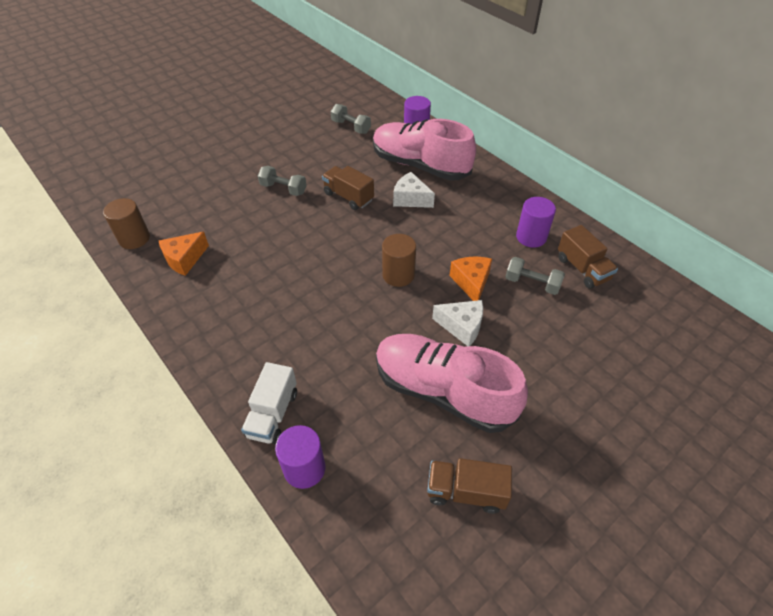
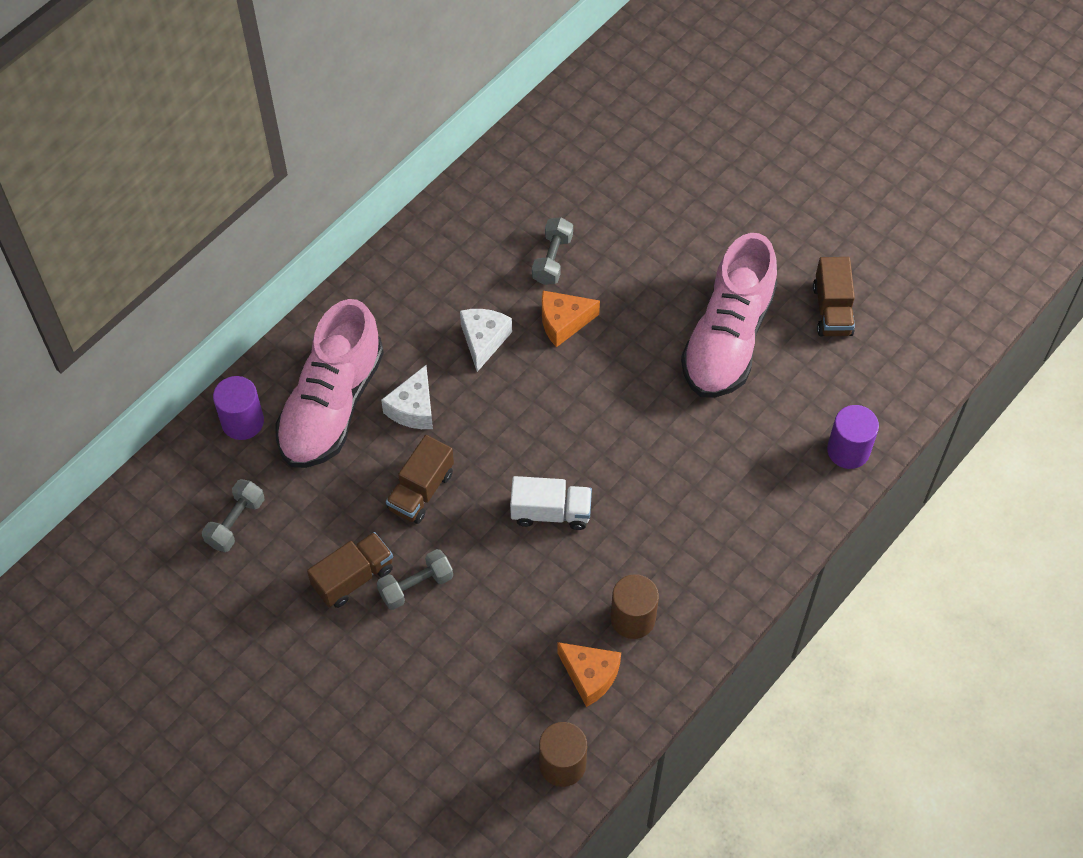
camera: 100 degrees left, 10 degrees up
white truck [241,362,297,444] -> white truck moved to [510,476,592,530]
grey dumbbell [258,166,307,196] -> grey dumbbell turned 45 degrees clockwise [377,549,453,610]
brown cylinder [382,234,416,287] -> brown cylinder moved to [611,574,659,639]
white cheese [432,300,483,346] -> white cheese moved to [460,309,512,372]
purple cylinder [516,197,556,248] -> none
brown truck [558,225,618,289] -> brown truck moved to [307,532,393,608]

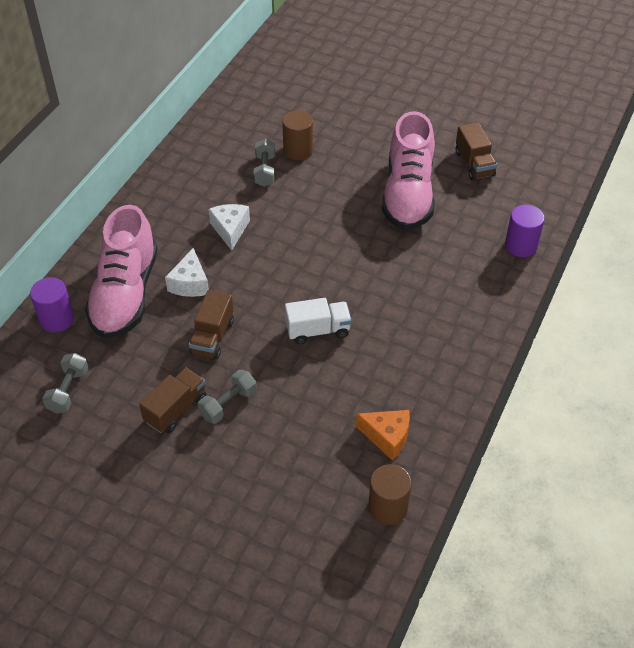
camera: 15 degrees left, 10 degrees down
orange cheese [542,291,600,347] -> none
brown cylinder [611,574,659,639] -> brown cylinder moved to [282,111,313,160]

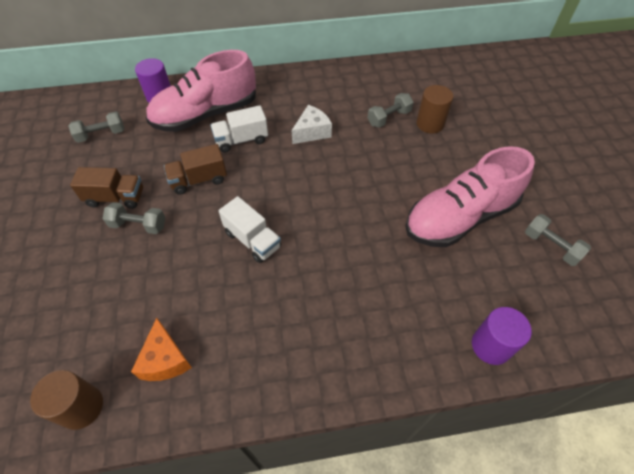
camera: 55 degrees right, 5 degrees up
white cheese [165,248,209,297] -> white truck [210,105,268,153]
brown truck [456,122,497,180] -> grey dumbbell [525,214,591,266]

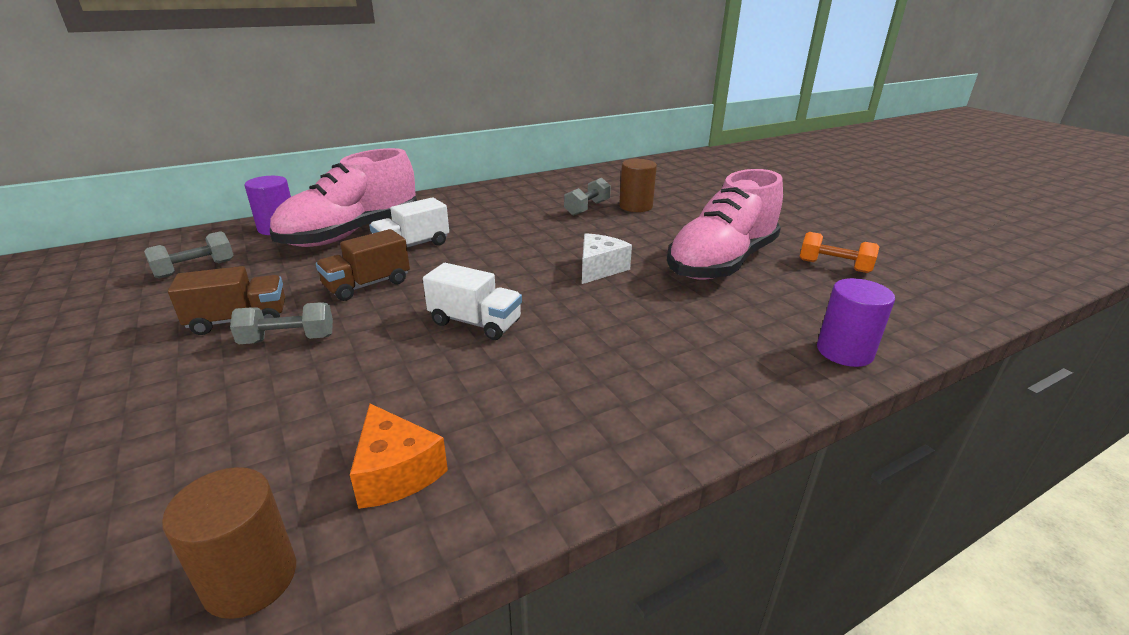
camera: 20 degrees left, 25 degrees down
white cheese [292,105,332,144] -> white cheese moved to [582,233,632,284]
grey dumbbell [525,214,591,266] -> orange dumbbell [800,232,879,273]

